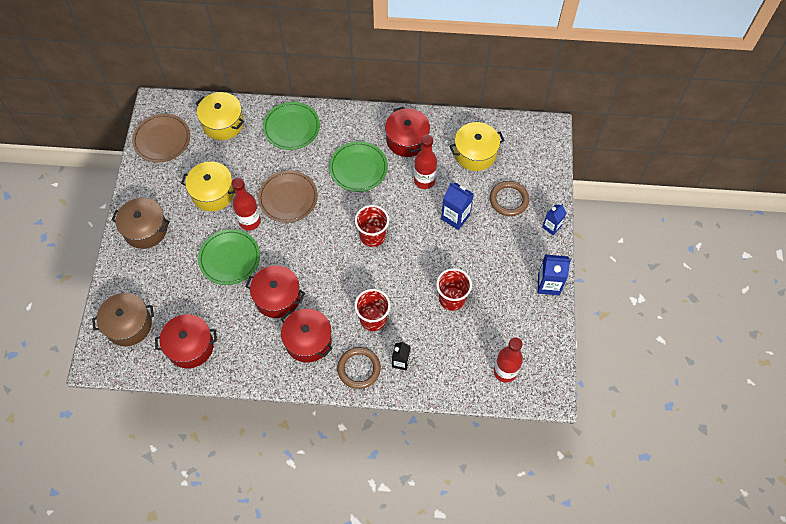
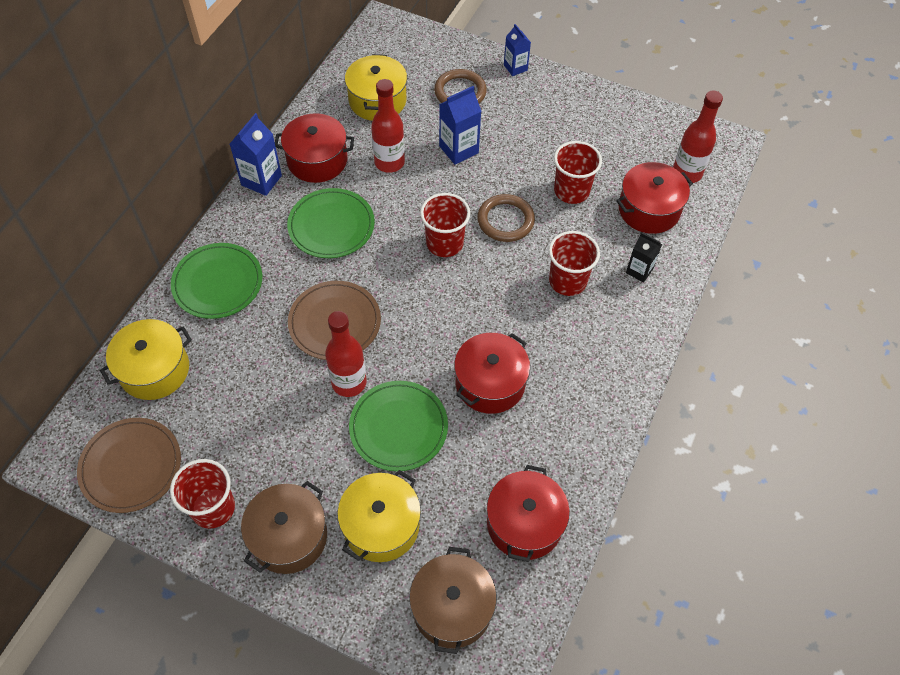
camera: 70 degrees left, 5 degrees down
yellow pot [181,161,235,212] -> yellow pot moved to [337,470,421,562]
red pot [281,309,333,363] -> red pot moved to [616,162,693,234]
brown ring [337,347,381,389] -> brown ring moved to [477,194,535,242]
blue carton [538,254,571,295] -> blue carton moved to [230,113,282,196]
none -> red cup [170,459,235,529]

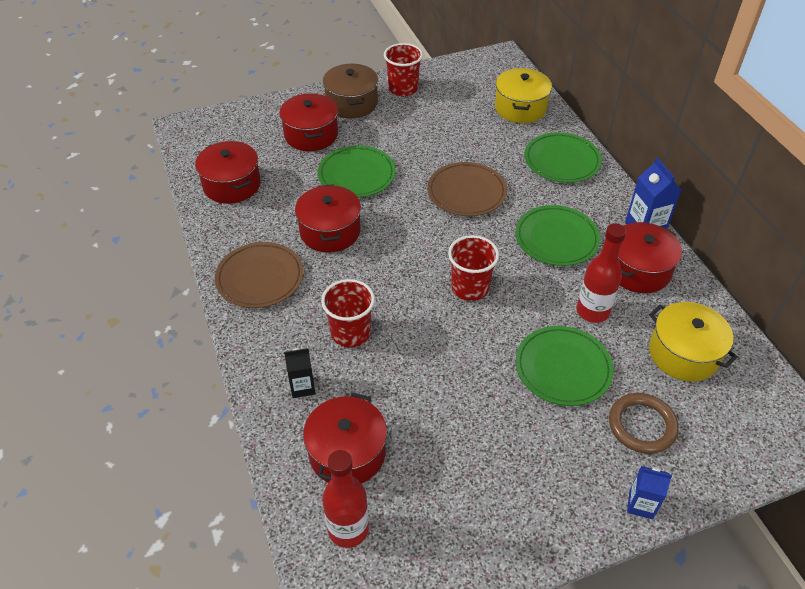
camera: 135 degrees right, 10 degrees down
brown plate [77,418,181,513] -> brown plate moved to [215,242,303,308]
red bottle [325,311,367,397] -> none
yellow pot [337,470,421,562] -> red pot [279,93,338,151]
brown pot [409,547,497,654] -> none
blue carton [439,86,481,165] -> green plate [516,326,614,406]
brown ring [477,194,535,242] -> none
red cup [554,141,602,204] -> none

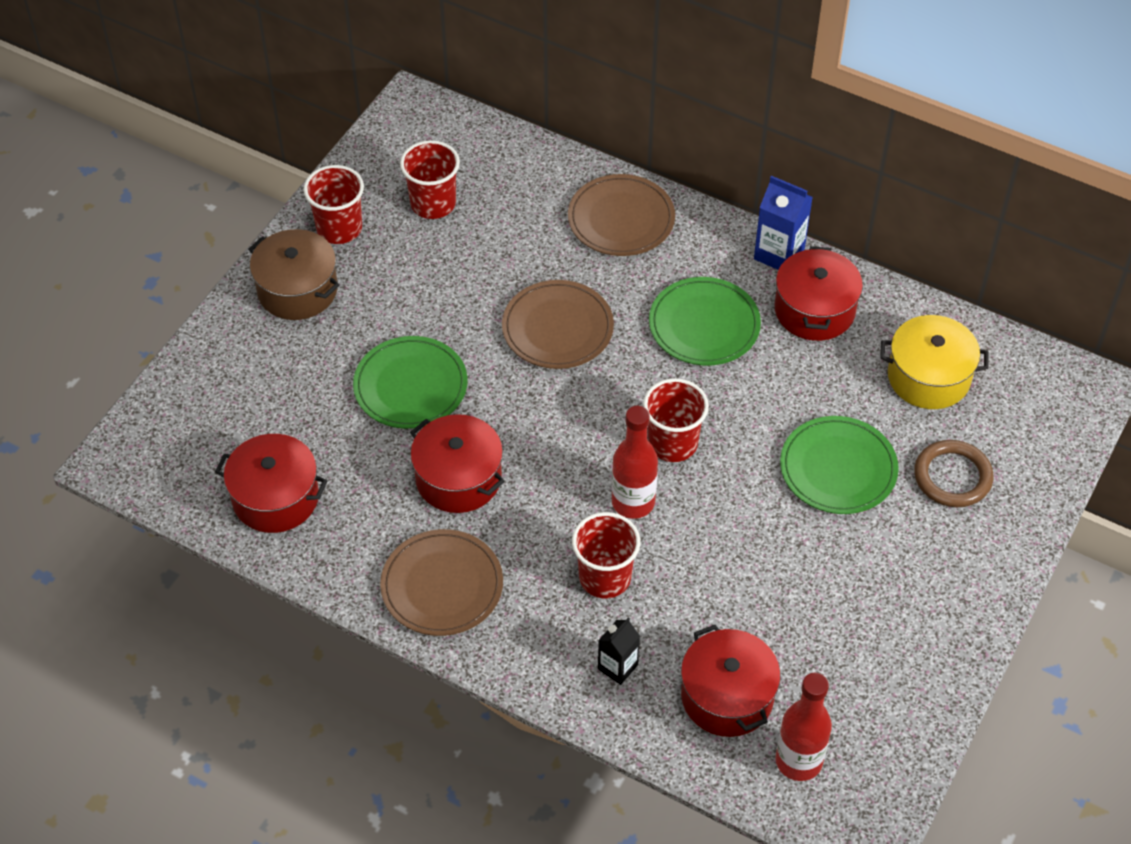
camera: 40 degrees left, 5 degrees up
red pot [279,93,338,151] -> none
yellow pot [495,68,552,123] -> none
green plate [524,132,602,183] -> brown plate [568,174,675,256]
red bottle [576,223,626,323] -> red bottle moved to [612,406,658,519]
blue carton [627,466,672,519] -> none
none -> red cup [400,140,460,219]

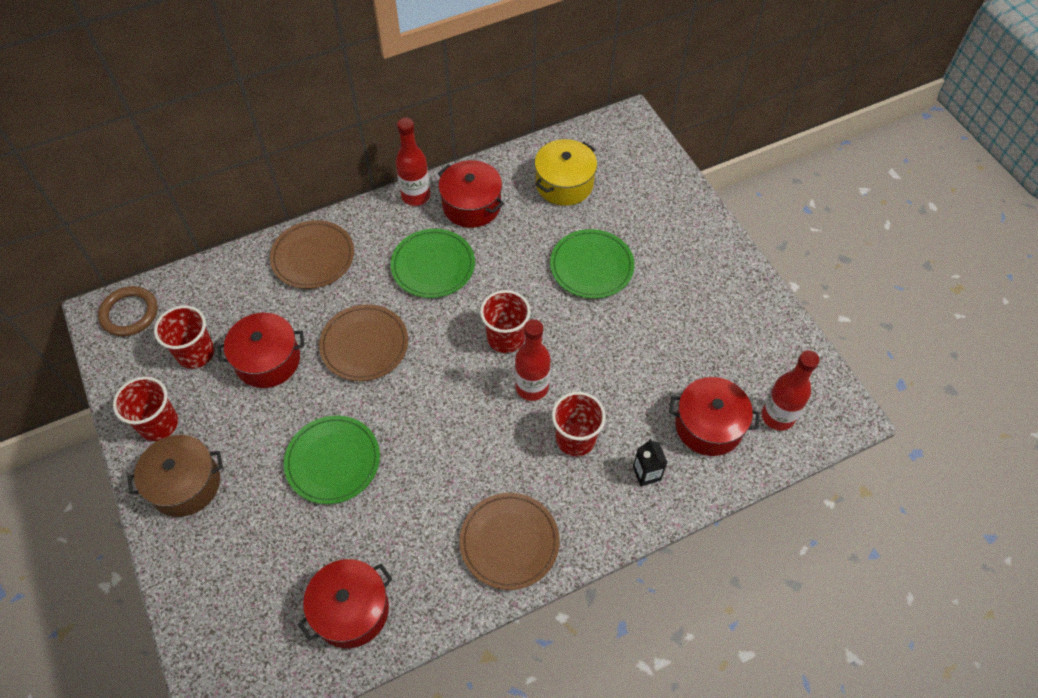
camera: 55 degrees left, 5 degrees up
red pot [410,414,505,513] -> red pot moved to [217,313,304,388]
blue carton [754,176,813,270] -> red bottle [396,118,431,206]
brown ring [914,440,993,507] -> brown ring moved to [98,286,158,337]

